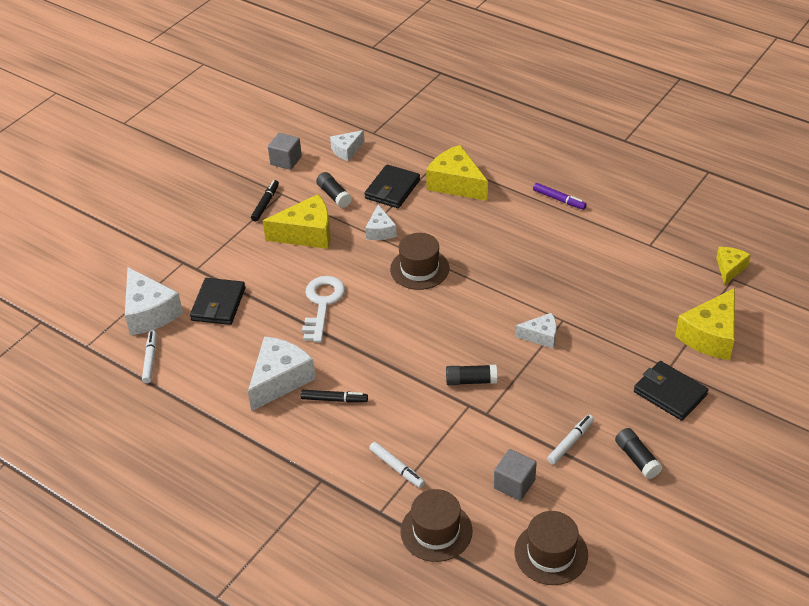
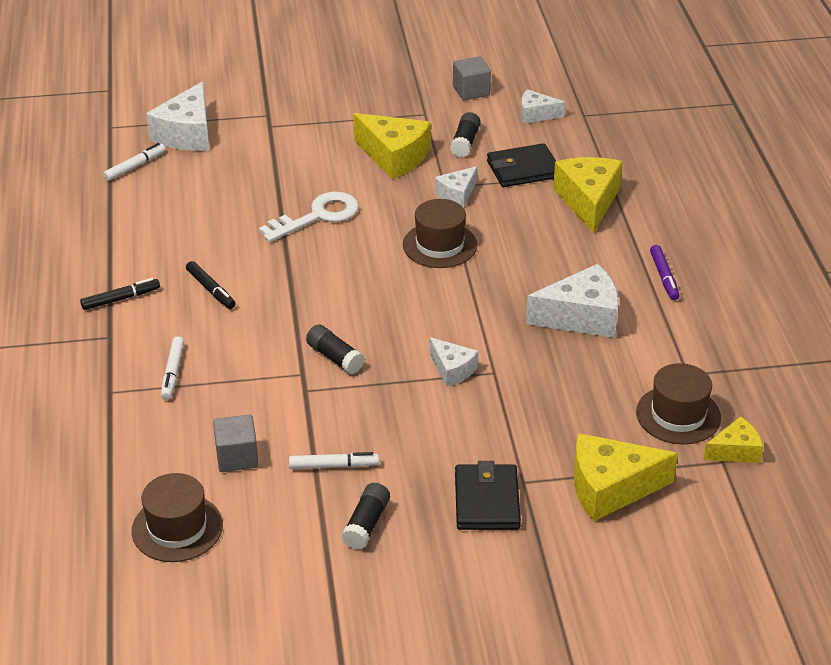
camera: 45 degrees right, 5 degrees down
black wallet [190,278,245,325] -> none
white cheese [248,336,316,411] -> white cheese moved to [526,264,619,338]
black marker [251,180,279,221] -> black marker moved to [80,278,160,310]
brown hat [400,489,472,562] -> brown hat moved to [636,363,721,444]

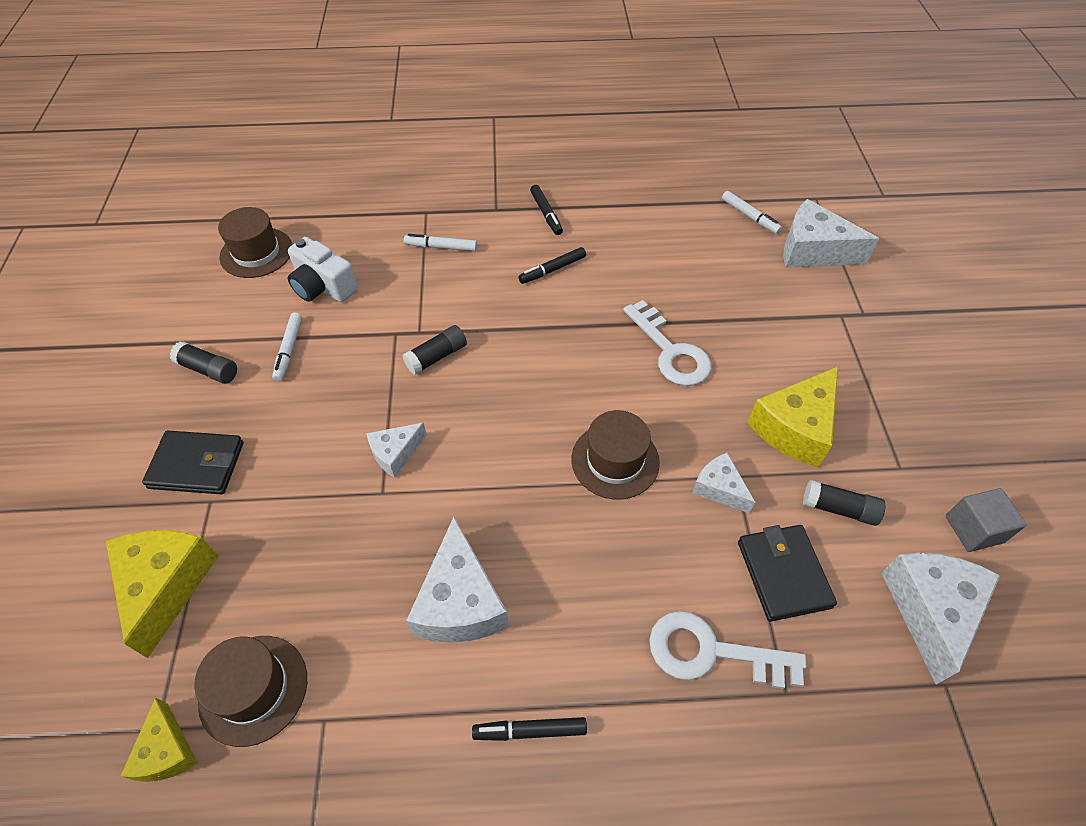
camera: 95 degrees right, 15 degrees up
grey cube [213,414,259,472] -> white camera [288,237,358,302]
white cheese [521,89,565,124] -> white cheese [881,553,1001,684], size x1.75
yellow cheese [553,157,622,234] -> white key [649,611,806,689]
purple marker [650,245,680,300] -> black marker [472,717,587,741]

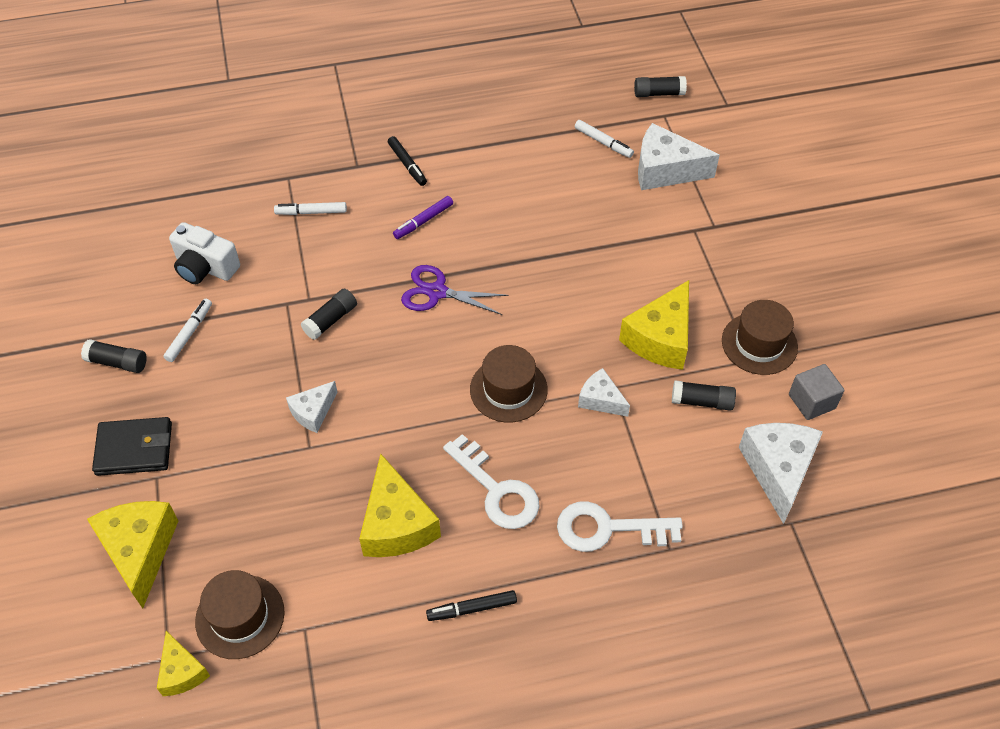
camera: 10 degrees left, 0 degrees up
brown hat [218,207,292,278] -> brown hat moved to [722,300,798,375]
white marker [272,312,302,381] -> white marker turned 150 degrees counterclockwise [163,299,212,362]
white cheese [406,517,509,643] -> yellow cheese [359,454,441,557]
black marker [519,247,586,284] -> purple marker [393,196,453,239]
white key [623,300,711,386] -> white key moved to [443,434,540,529]
black wallet [738,525,837,622] -> none
none -> purple scissors [401,265,509,315]
none -> black glue stick [634,76,687,97]

